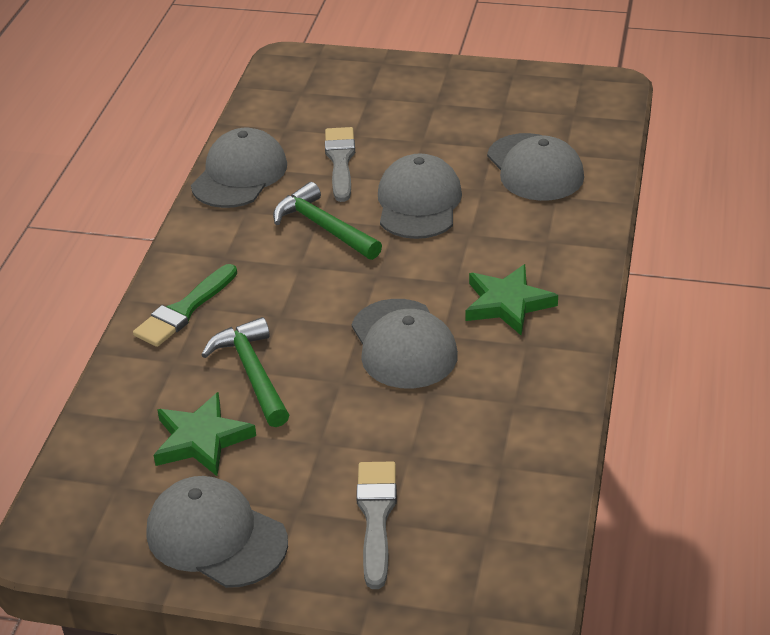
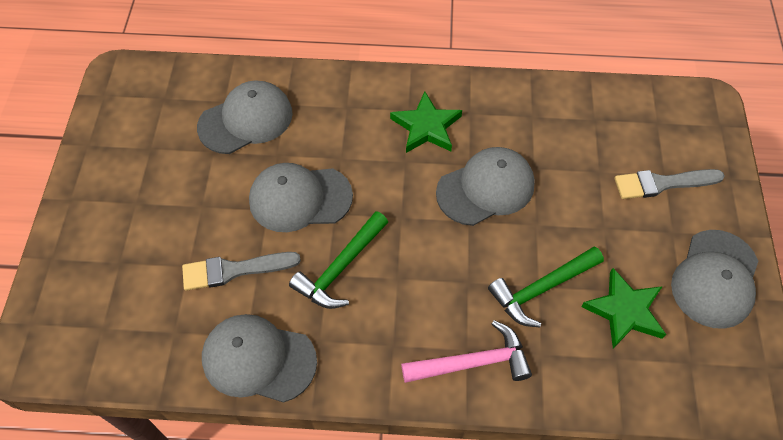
camera: 100 degrees left, 20 degrees up
green brush [133,264,237,347] -> pink hammer [401,320,532,383]

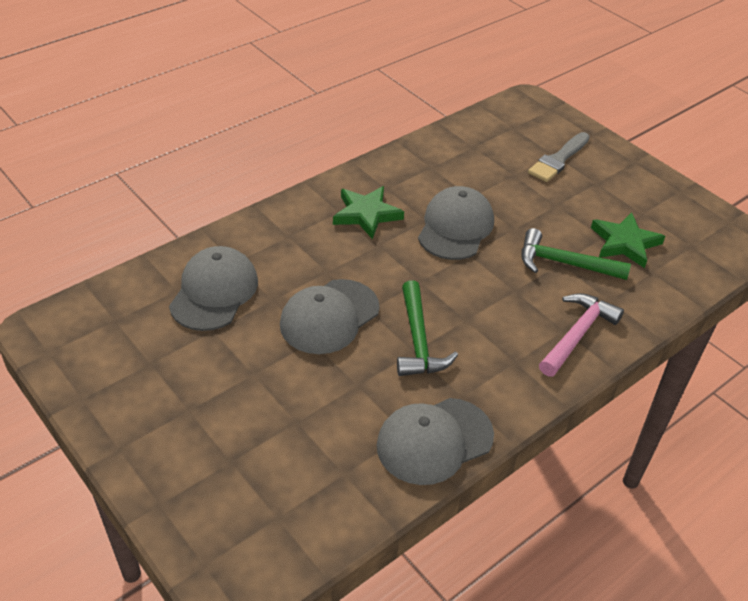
camera: 45 degrees left, 15 degrees down
grey brush [182,252,301,291] -> none
green hammer [488,246,604,327] -> green hammer turned 90 degrees clockwise [522,228,631,280]
grey cap [671,230,758,329] -> none

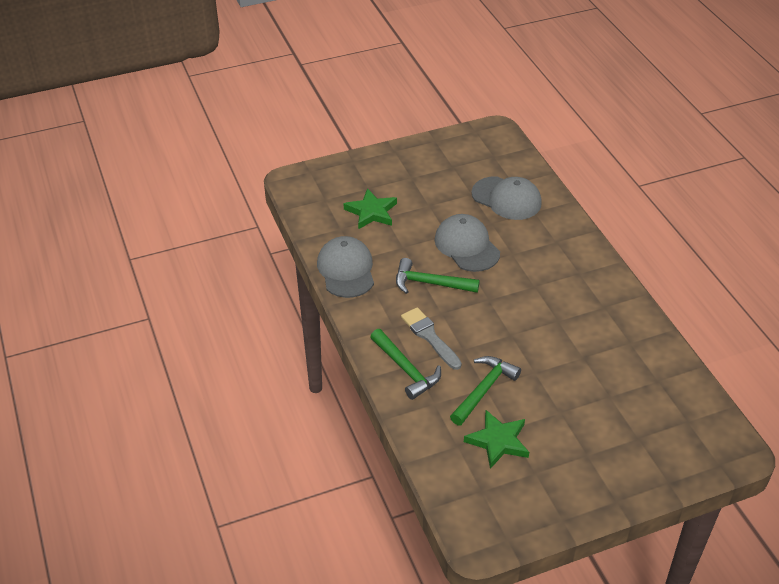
camera: 110 degrees right, 0 degrees up
green star [333,186,404,239] -> green star moved to [344,188,397,229]
grey cap [418,186,494,260] -> none
grey brush [528,132,590,182] -> grey brush moved to [401,307,462,370]
pink hammer [539,293,624,376] -> green hammer [370,329,441,400]

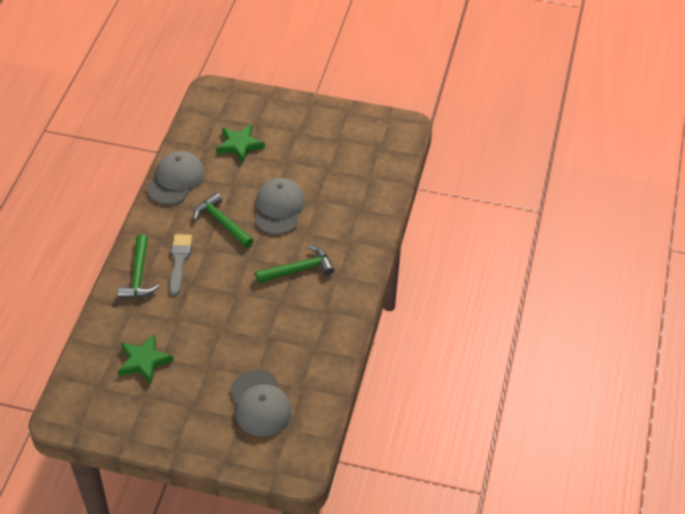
camera: 35 degrees right, 5 degrees up
green hammer [450,356,521,426] -> green hammer moved to [255,245,334,283]
grey cap [471,176,542,220] -> grey cap moved to [230,370,292,437]

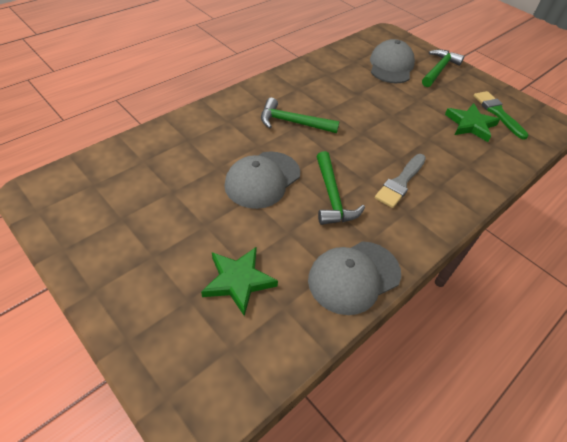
camera: 150 degrees left, 0 degrees up
green hammer [118,234,159,299] -> green hammer moved to [422,49,464,87]
none -> green brush [474,91,528,140]

